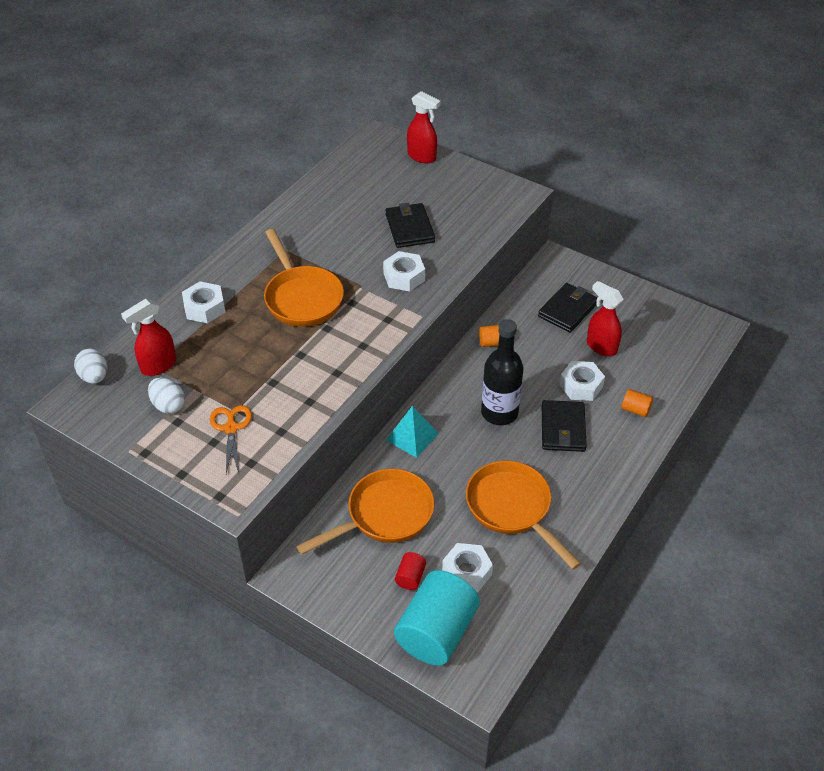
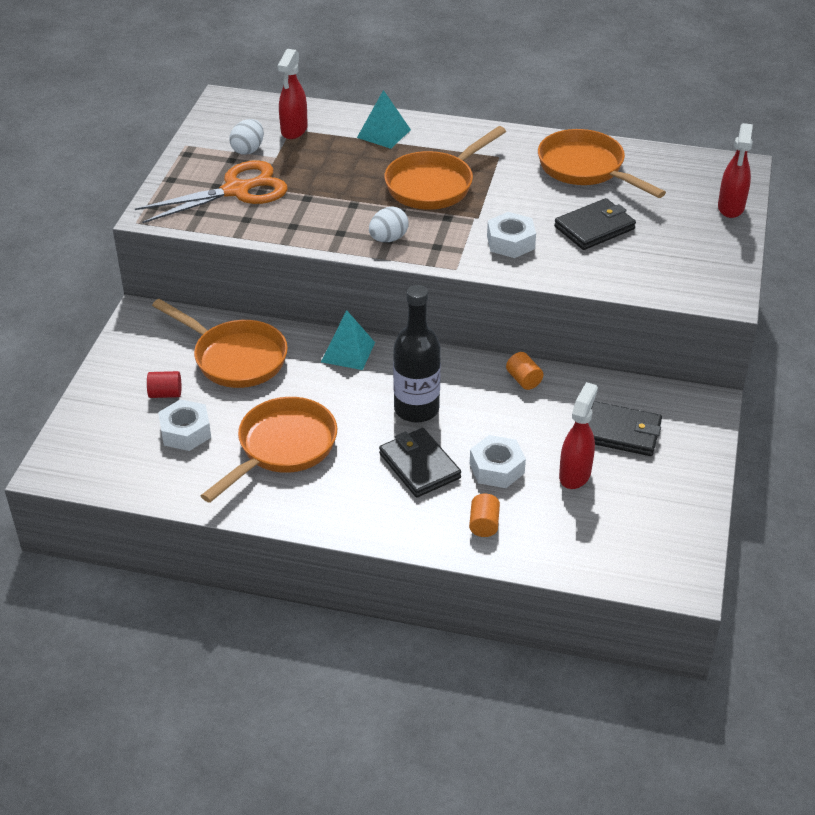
camera: 70 degrees right, 5 degrees down
white egg [74,349,107,384] -> white egg moved to [369,207,409,242]
red spray bottle [121,299,176,376] -> red spray bottle turned 105 degrees counterclockwise [278,49,308,139]
white nut [182,281,225,323] -> turquoise pyramid [357,90,411,149]
orange scissors [210,405,252,474] -> orange scissors [135,160,288,223], size x1.70
turquoise cylinder [394,570,480,666] -> none
black wallet [542,400,587,452] -> black wallet turned 75 degrees clockwise [379,428,461,497]
none -> orange pan [538,129,666,198]

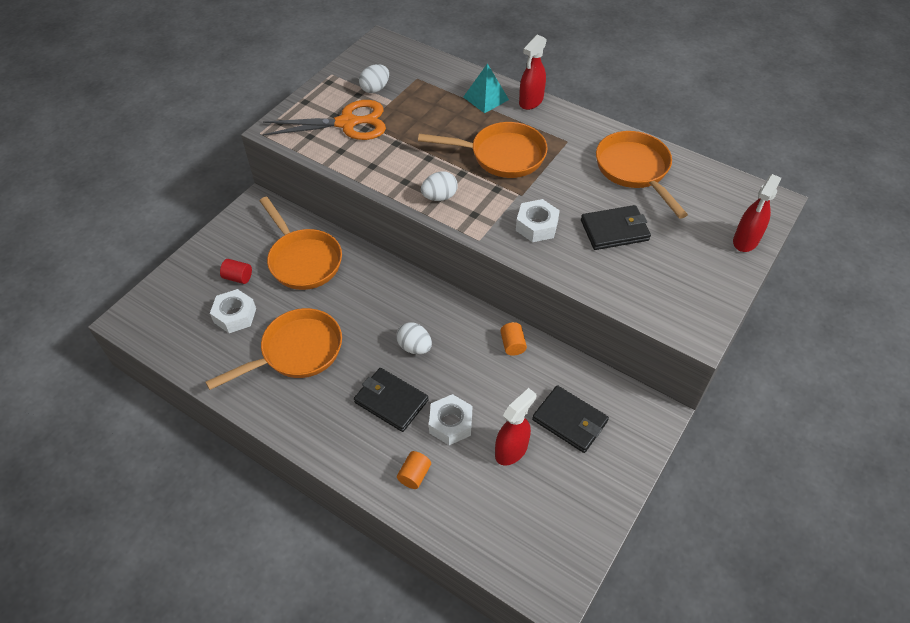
camera: 20 degrees right, 10 degrees up
red spray bottle [278,49,308,139] -> red spray bottle moved to [519,35,547,110]
turquoise pyramid [321,310,375,370] -> none
black wallet [379,428,461,497] -> black wallet turned 45 degrees counterclockwise [354,368,429,432]
orange pan [384,126,506,210] -> orange pan turned 150 degrees counterclockwise [418,122,548,178]
black bottle [393,285,441,423] -> white egg [396,322,432,354]

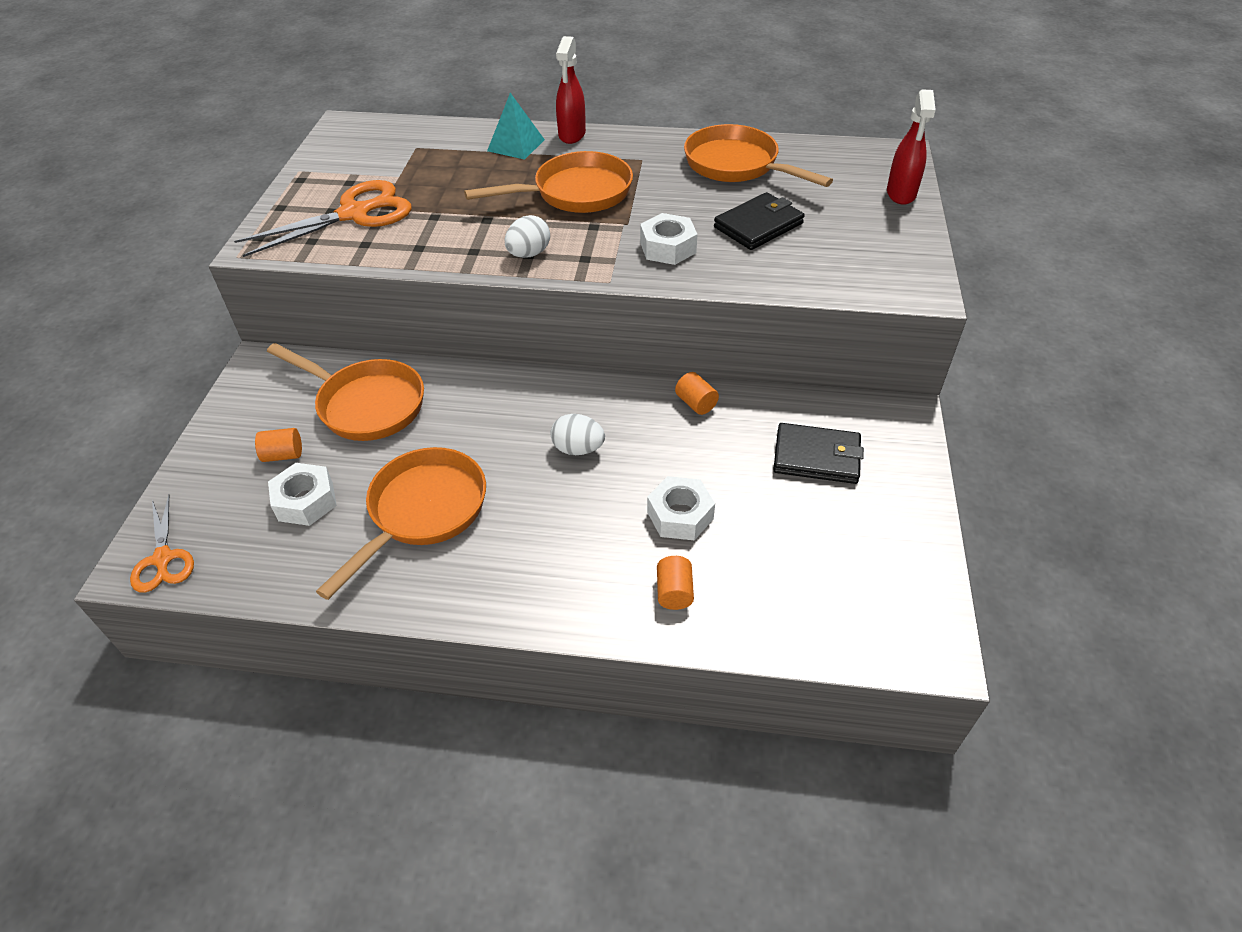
camera: 25 degrees left, 5 degrees down
red cylinder [220,259,252,284] -> orange cylinder [255,428,302,462]
black wallet [354,368,429,432] -> none
white egg [359,64,389,93] -> none
red spray bottle [495,388,536,465] -> none
none -> orange scissors [130,495,194,593]

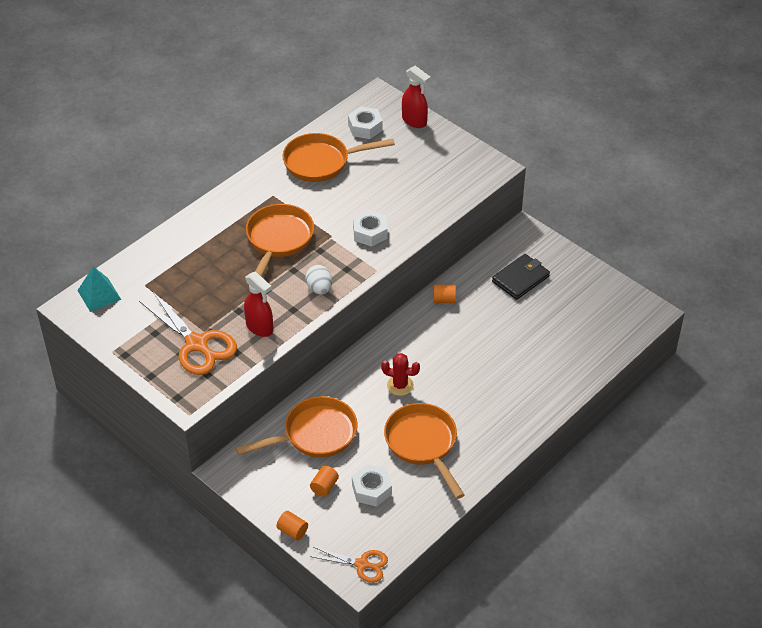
camera: 55 degrees left, 0 degrees up
orange scissors [234,180,412,257] -> orange scissors turned 135 degrees clockwise [139,292,237,375]
turquoise pyramid [487,93,545,160] -> turquoise pyramid moved to [77,266,121,312]
white egg [550,414,605,455] -> none
red spray bottle [556,36,586,144] -> red spray bottle moved to [244,272,273,337]
white nut [647,476,715,540] -> white nut moved to [348,106,383,139]
orange cylinder [657,556,694,610] -> orange cylinder moved to [277,511,308,540]
black wallet [714,192,805,250] -> none
none -> red cactus [381,353,420,396]

